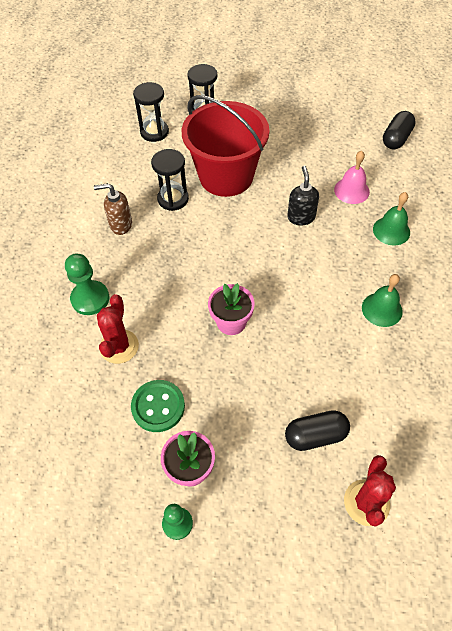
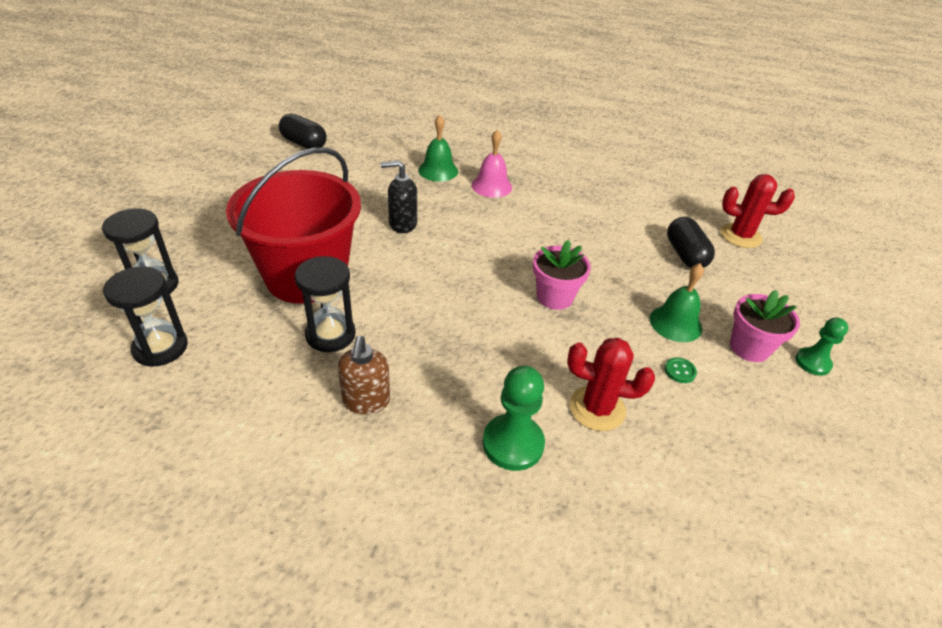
camera: 90 degrees left, 15 degrees down
green button [131,380,185,432] -> green button [665,357,697,383], size x0.45
pink bell [334,151,370,204] -> pink bell moved to [472,130,512,198]
green bell [362,274,403,327] -> green bell moved to [650,263,704,342]

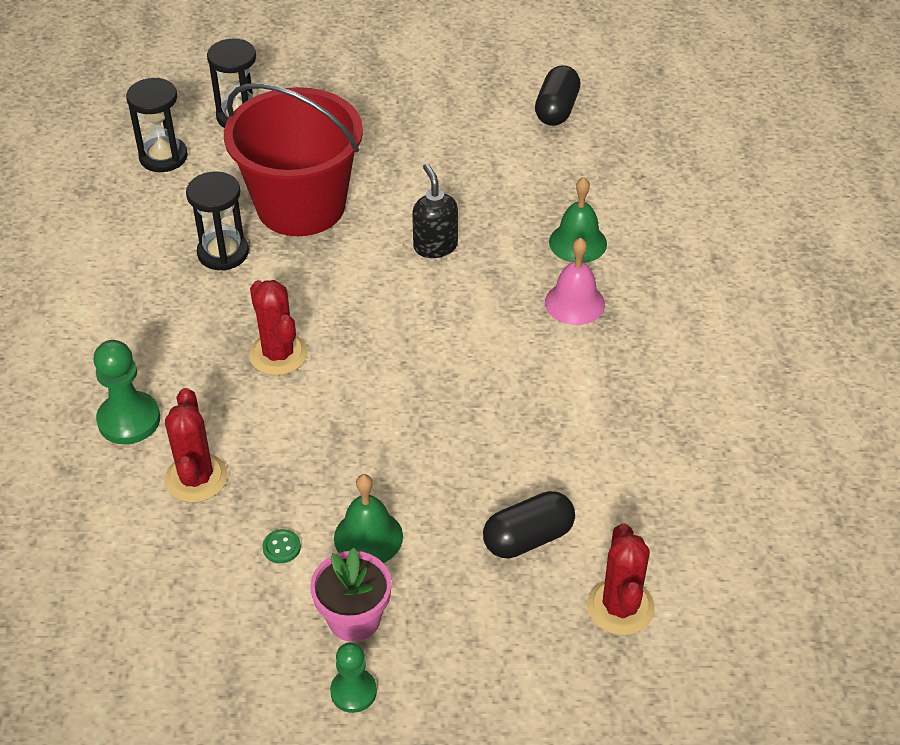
camera: 75 degrees right, 5 degrees up
brown soap dispenser [338,336,390,414] -> none
pink flower pot [533,240,591,310] -> none
none -> red cactus [249,280,308,376]

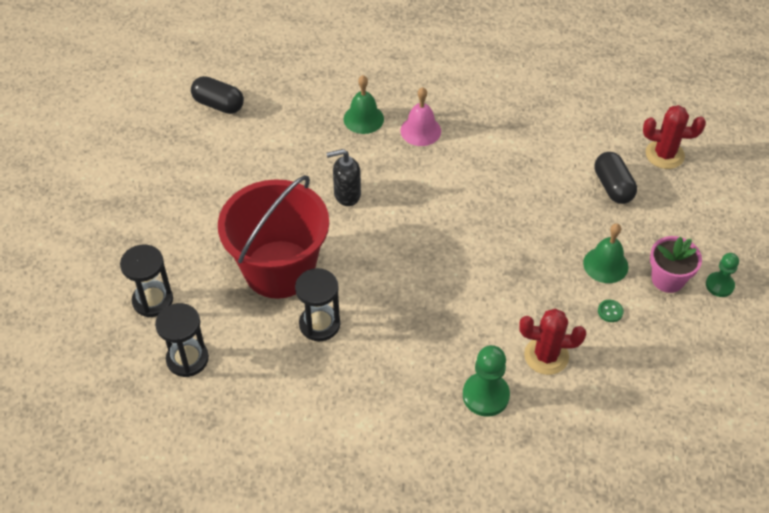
camera: 80 degrees left, 5 degrees up
red cactus [249,280,308,376] -> none

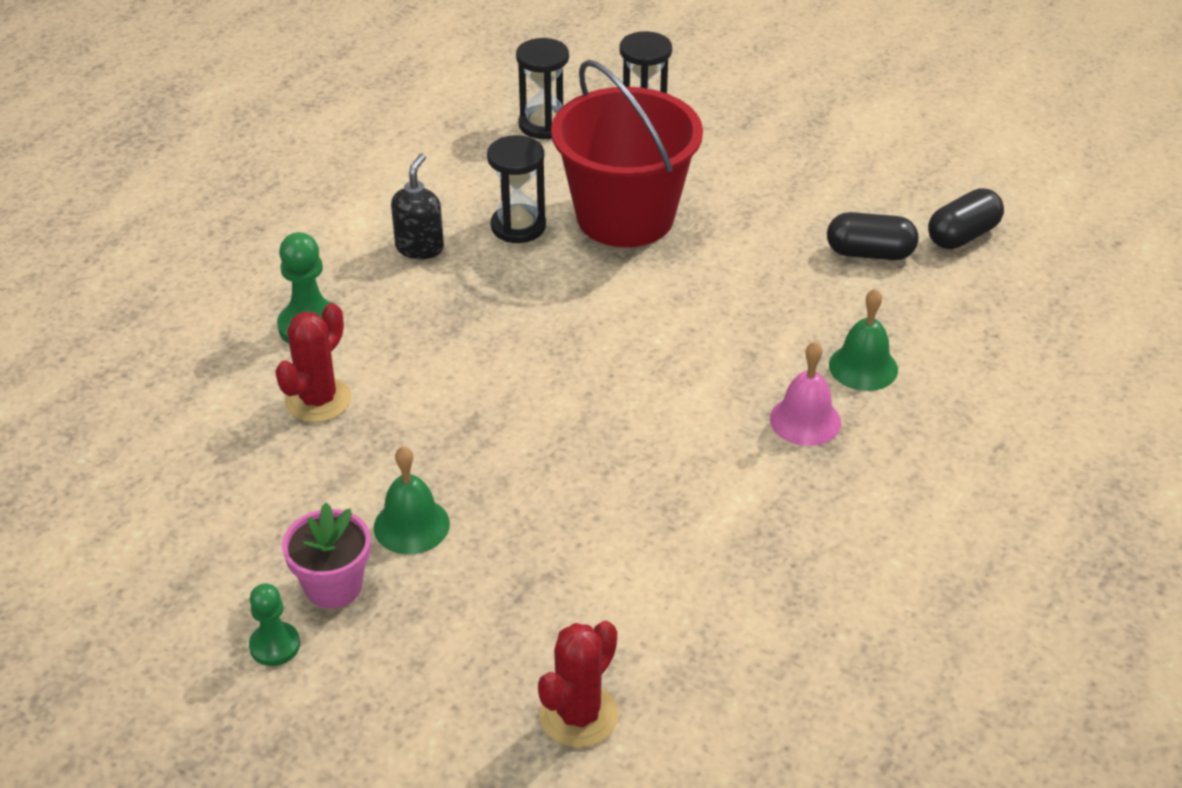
camera: 115 degrees right, 10 degrees down
black soap dispenser [326,149,361,206] -> black soap dispenser moved to [391,153,444,259]
black capsule [594,152,637,204] -> black capsule moved to [827,212,919,260]
green button [598,300,624,322] -> none

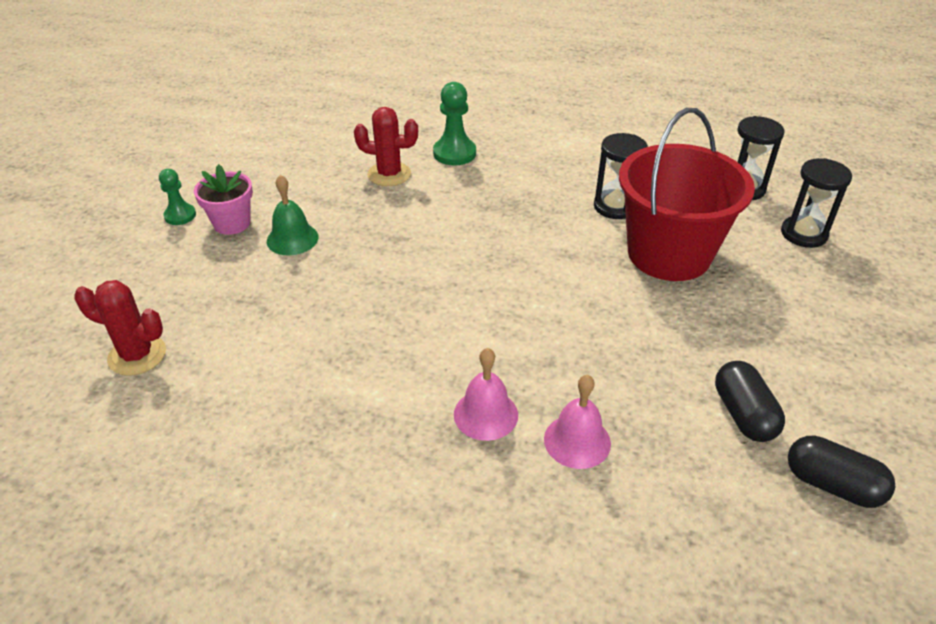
camera: 70 degrees right, 0 degrees up
black soap dispenser [391,153,444,259] -> none
green bell [829,288,898,391] -> pink bell [544,375,611,469]

